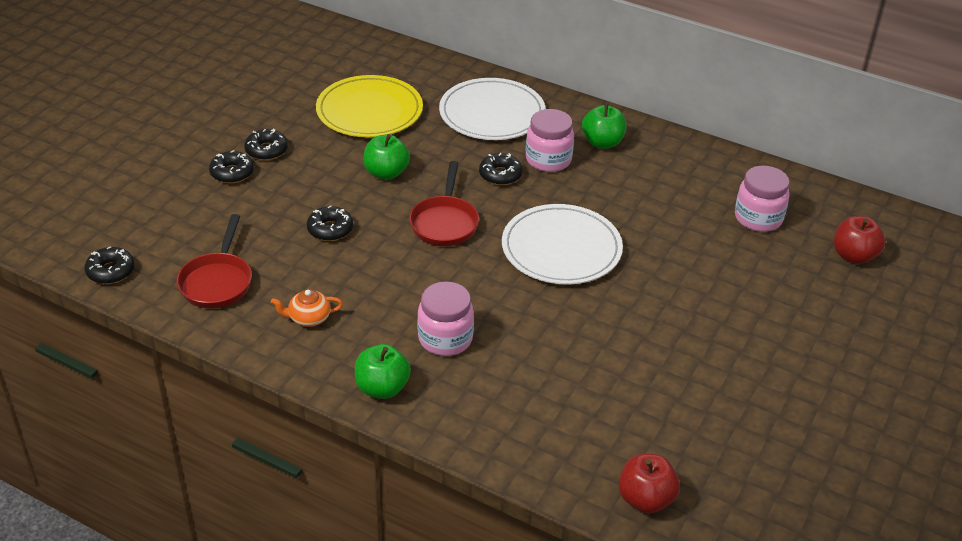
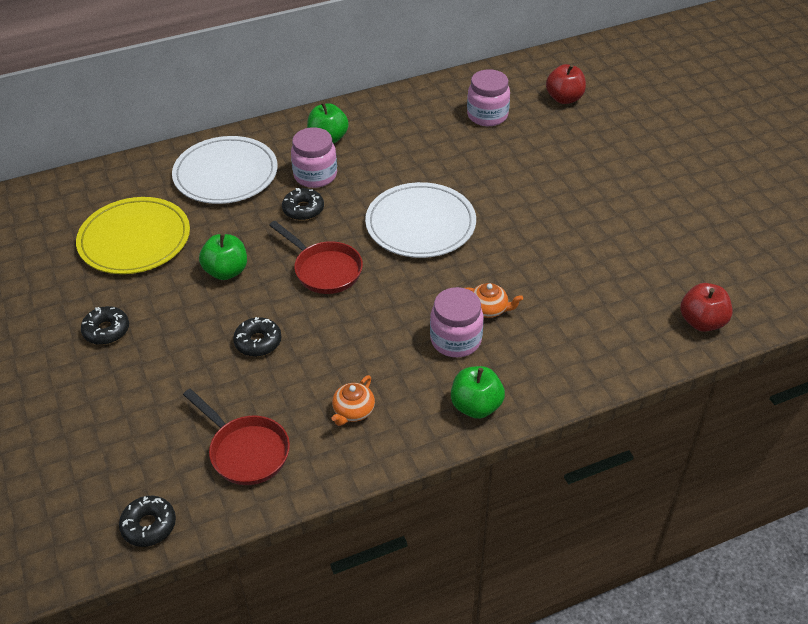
camera: 50 degrees left, 5 degrees up
black donut [209,150,254,183] -> none
none -> orange teapot [466,283,523,318]

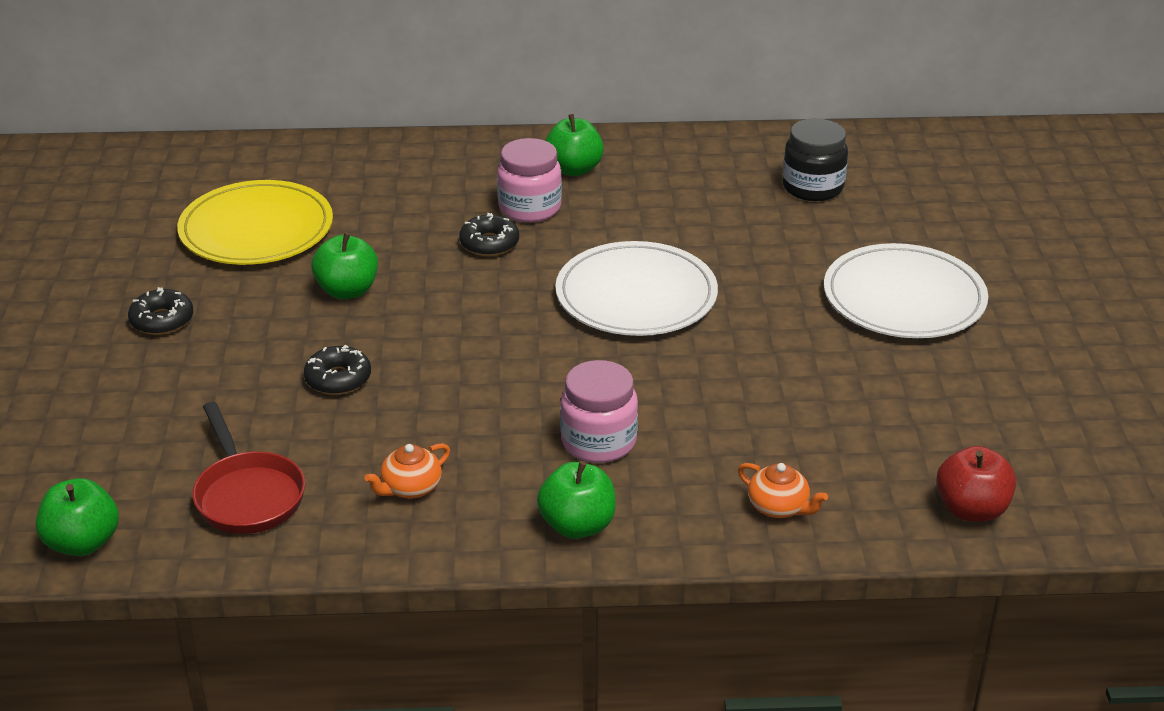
camera: 20 degrees right, 10 degrees down
black donut [119,496,176,547] -> green apple [36,478,119,556]
white plate [172,136,278,204] -> white plate moved to [824,243,988,338]
red pan [269,221,363,294] -> none
orange teapot [466,283,523,318] -> orange teapot moved to [738,463,828,518]
pink jar [467,69,510,126] -> black jar [782,119,848,201]
red apple [546,64,586,104] -> none

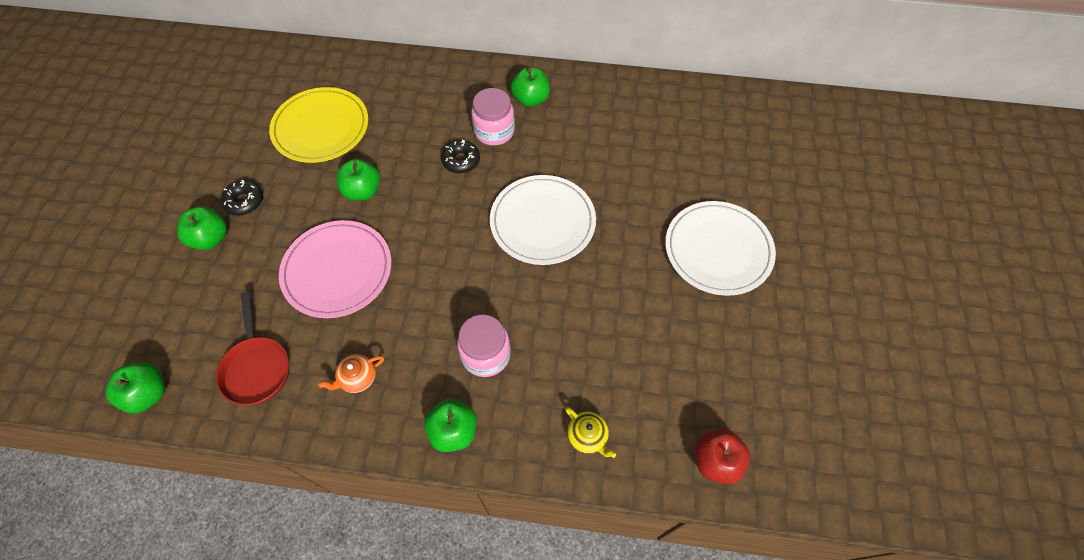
camera: 10 degrees right, 25 degrees up
black donut [304,345,371,395] -> pink plate [279,220,392,318]
orange teapot [738,463,828,518] -> yellow teapot [565,407,616,458]
black jar [782,119,848,201] -> none
none -> green apple [177,206,227,250]

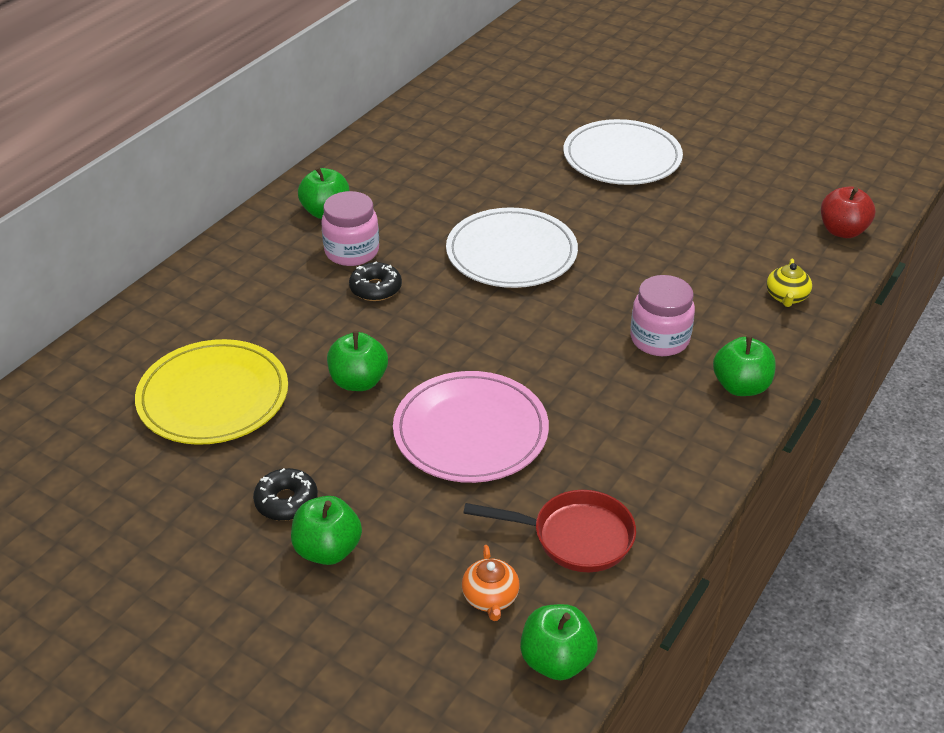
camera: 65 degrees left, 20 degrees down
orange teapot [318,354,384,393] -> orange teapot moved to [462,545,519,621]
yellow teapot [565,407,616,458] -> yellow teapot turned 120 degrees clockwise [766,259,812,307]

